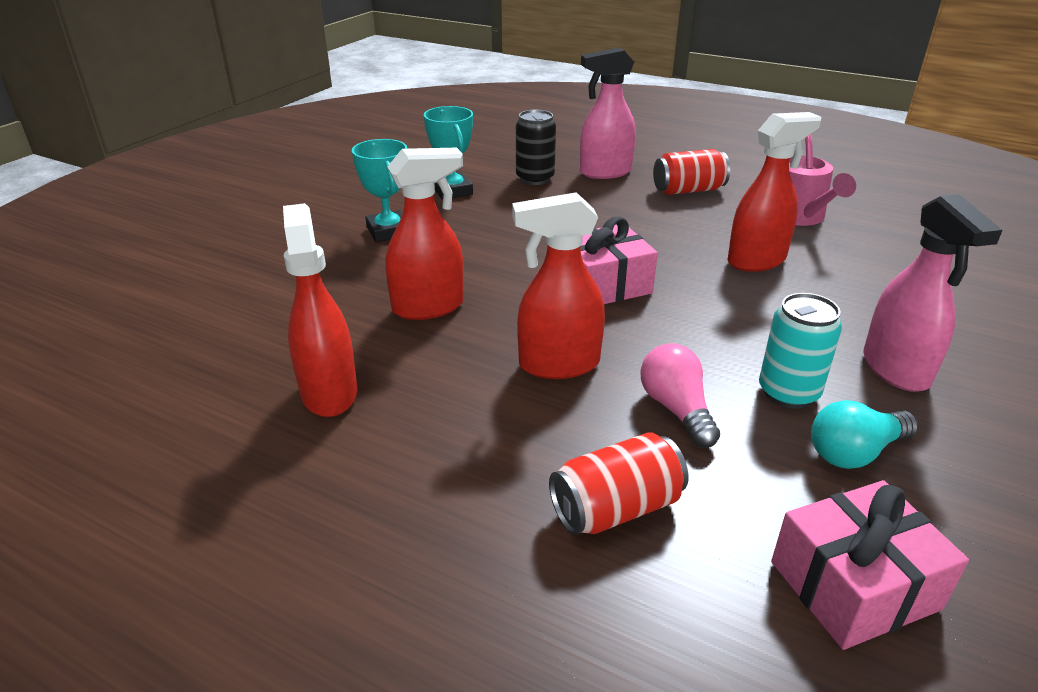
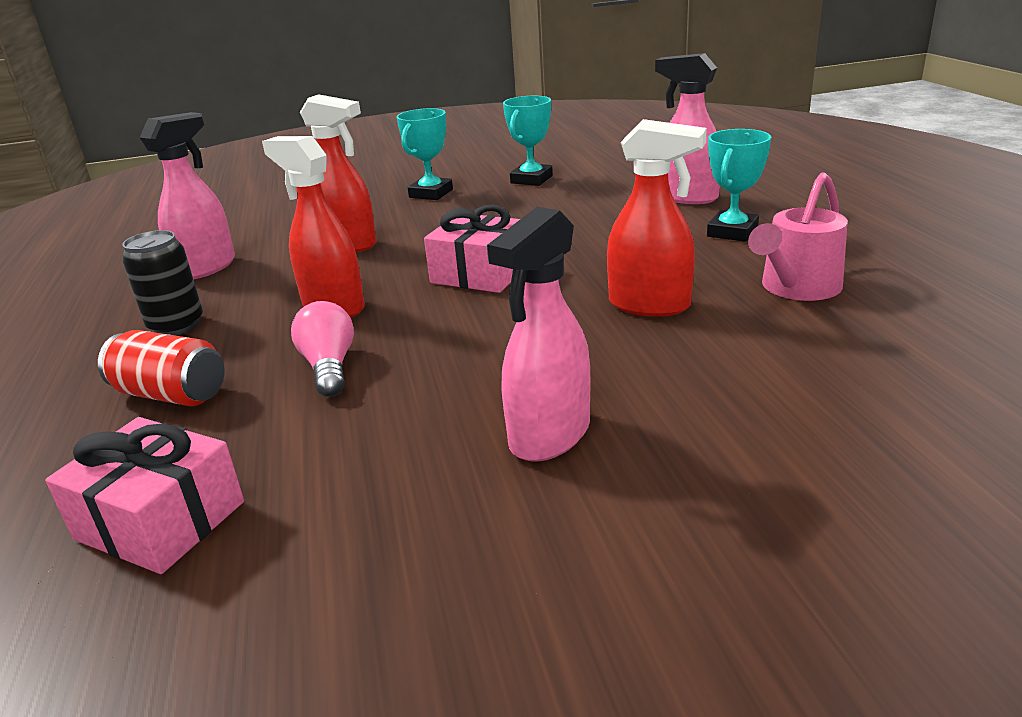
camera: 50 degrees right, 5 degrees down
red spray bottle [283,203,357,417] -> pink spray bottle [140,112,235,279]
black can [516,110,556,185] -> black can moved to [122,230,203,335]
pink light bulb [640,343,720,448] -> pink light bulb turned 45 degrees counterclockwise [291,301,354,397]
red can [653,149,730,195] -> turquoise trophy [707,129,771,242]
turquoise can [759,293,842,409] -> none
turquoise light bulb [811,400,918,469] -> none

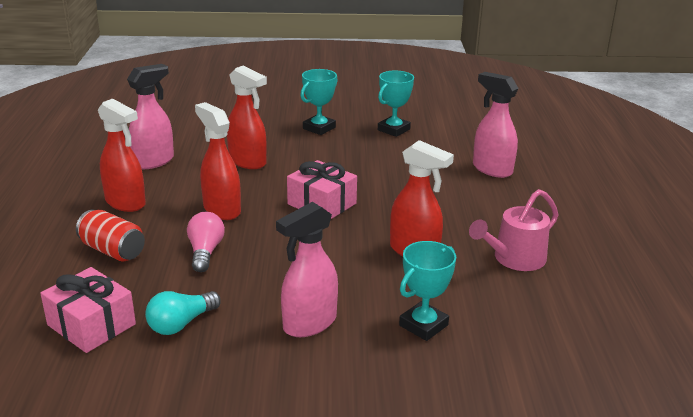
camera: 10 degrees right, 0 degrees up
black can [122,230,203,335] -> red spray bottle [98,99,146,212]
turquoise trophy [707,129,771,242] -> turquoise trophy moved to [399,241,456,341]
none -> turquoise light bulb [145,291,221,335]

